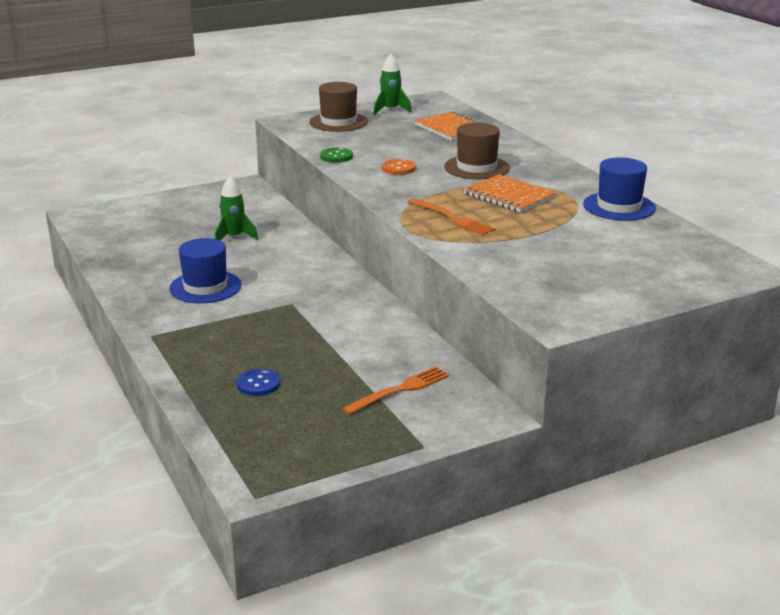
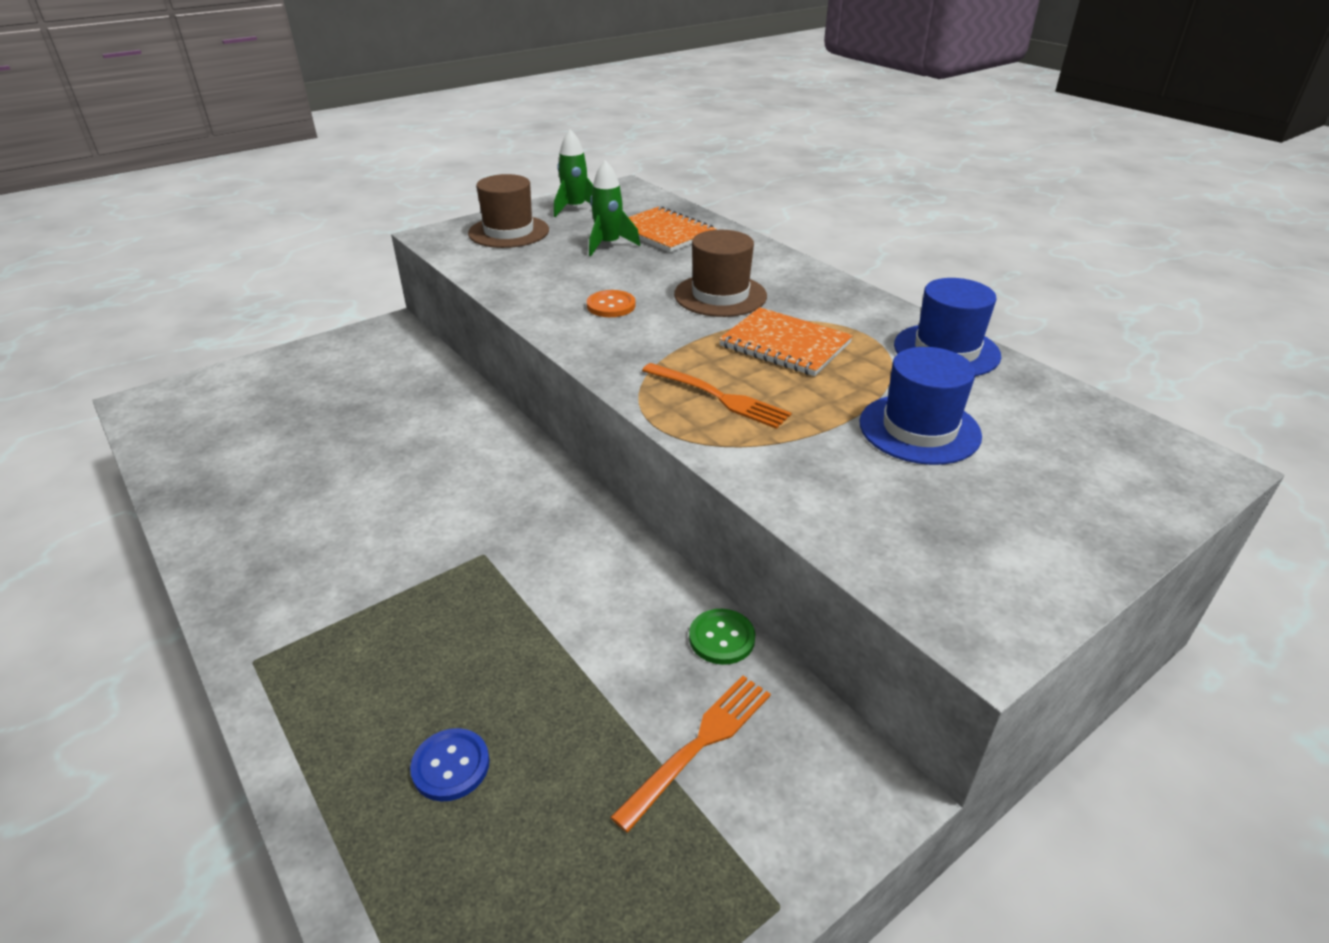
camera: 10 degrees left, 10 degrees up
blue hat [169,238,242,303] -> blue hat moved to [860,347,982,465]
green rocket [215,176,258,241] -> green rocket moved to [589,160,640,256]
green button [320,148,353,163] -> green button moved to [689,609,755,665]

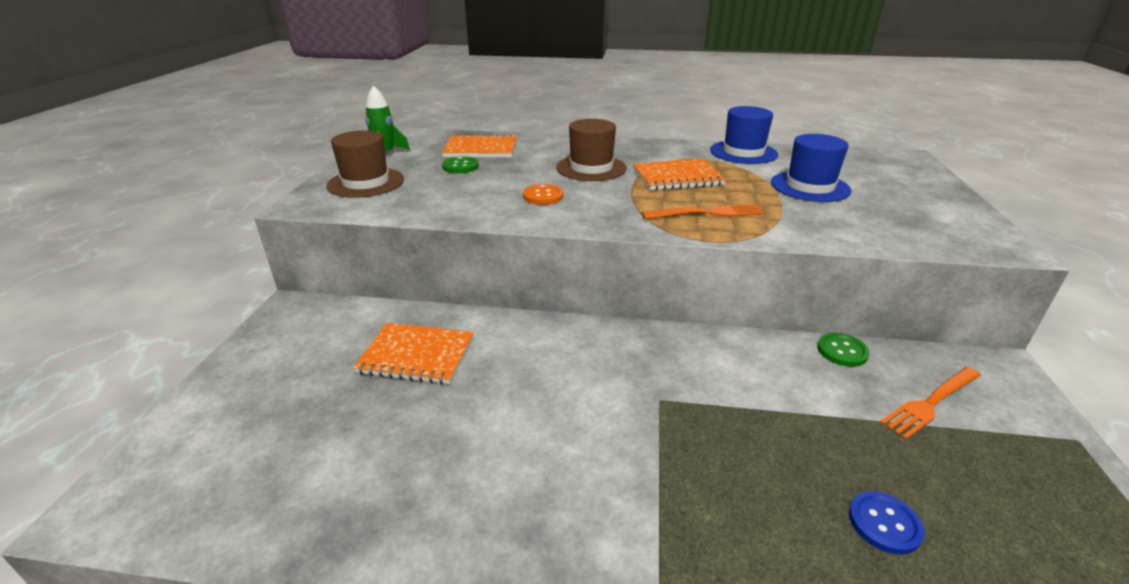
camera: 45 degrees left, 5 degrees down
green rocket [589,160,640,256] -> green button [442,156,479,173]
orange fork [611,676,771,833] -> orange fork turned 120 degrees counterclockwise [880,367,981,440]
none -> orange notebook [353,323,474,384]

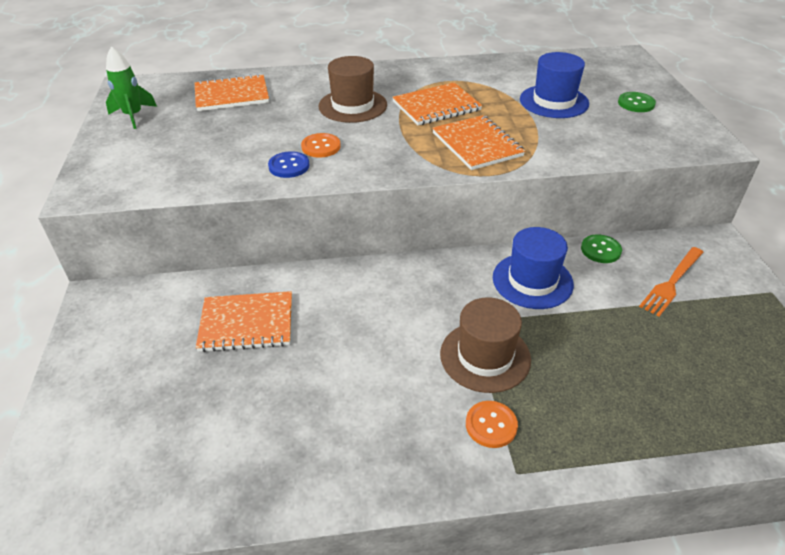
camera: 15 degrees left, 10 degrees up
brown hat [326,130,404,198] -> brown hat moved to [440,298,531,393]
green button [442,156,479,173] -> green button moved to [618,92,656,112]
orange fork [642,204,765,219] -> orange notebook [432,115,525,170]
blue hat [710,106,778,164] -> blue hat moved to [493,227,574,309]
blue button [849,491,924,555] -> blue button moved to [268,151,309,178]
none -> orange button [466,401,518,448]

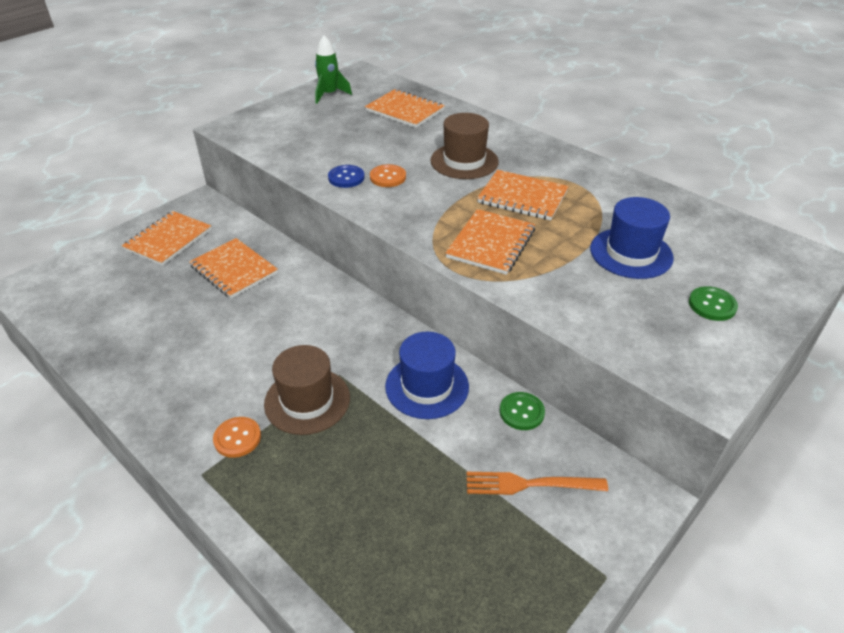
camera: 50 degrees right, 0 degrees up
none -> orange notebook [122,211,212,266]

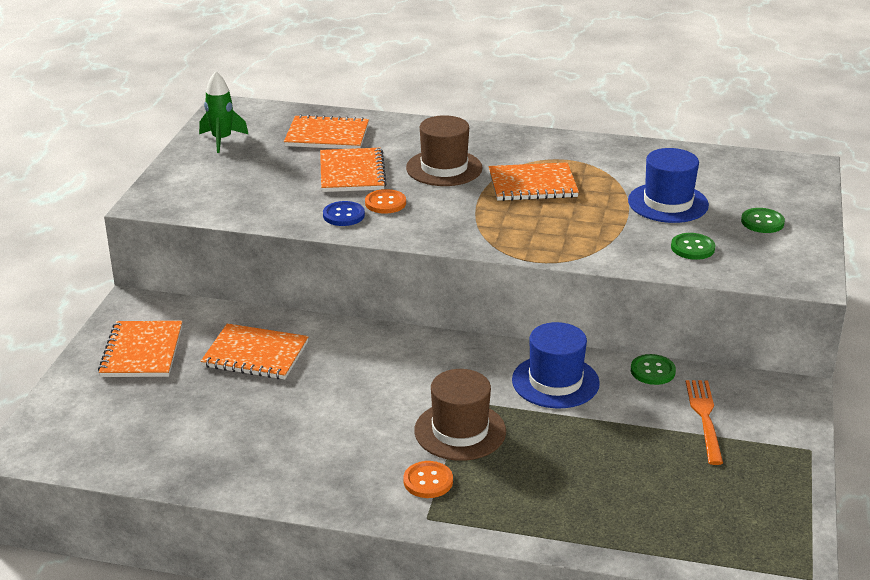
camera: 30 degrees left, 10 degrees down
orange notebook [445,209,535,275] -> orange notebook moved to [320,148,387,192]
orange fork [467,472,608,495] -> orange fork turned 120 degrees clockwise [686,380,723,465]
none -> green button [671,233,716,260]

